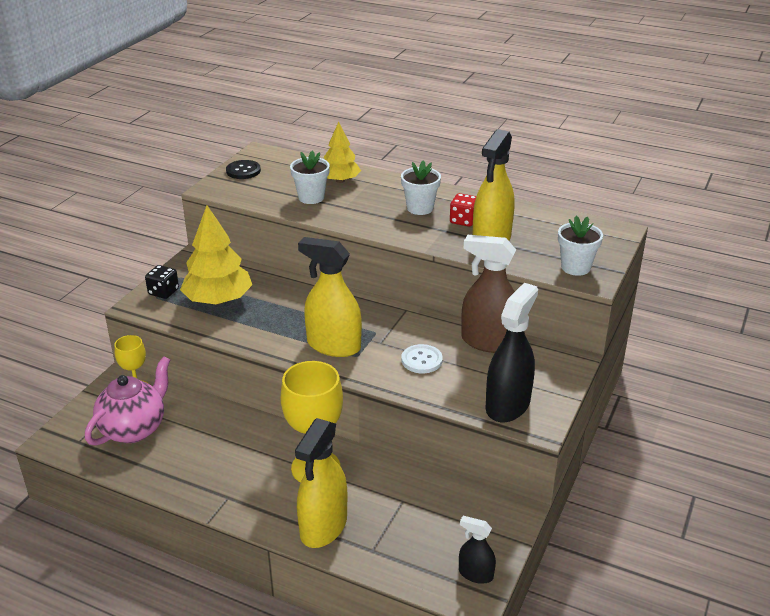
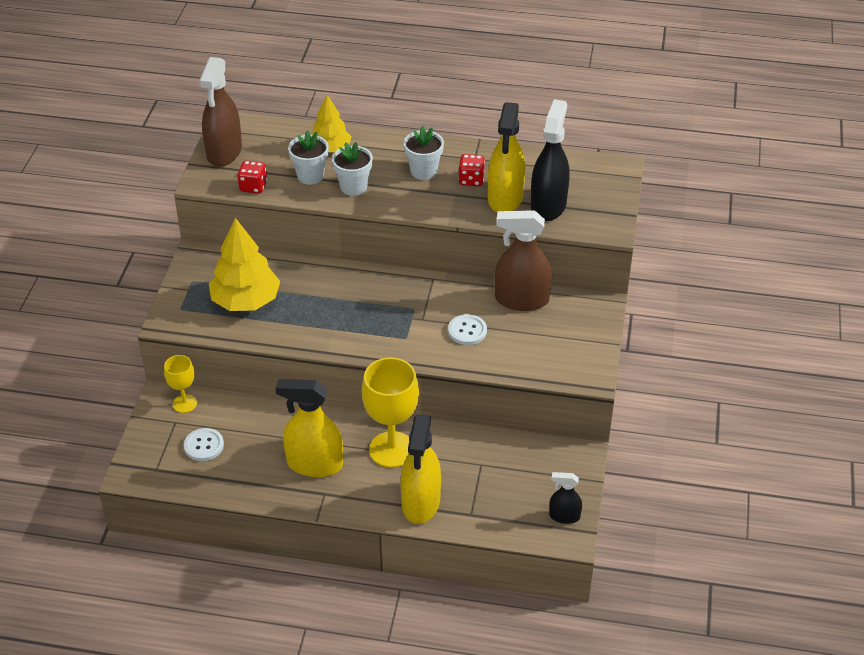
camera: 15 degrees left, 10 degrees up
pink teapot [85,356,170,446] -> white button [184,428,224,461]
black dice [145,265,179,299] -> none
black button [226,160,261,179] -> brown spray bottle [199,57,242,167]
yellow spray bottle [298,237,362,357] -> yellow spray bottle moved to [276,379,343,477]
black spray bottle [485,283,538,422] -> black spray bottle moved to [531,99,569,221]
white flower pot [558,216,603,276] -> white flower pot moved to [332,142,373,196]
none -> red dice [237,160,267,194]

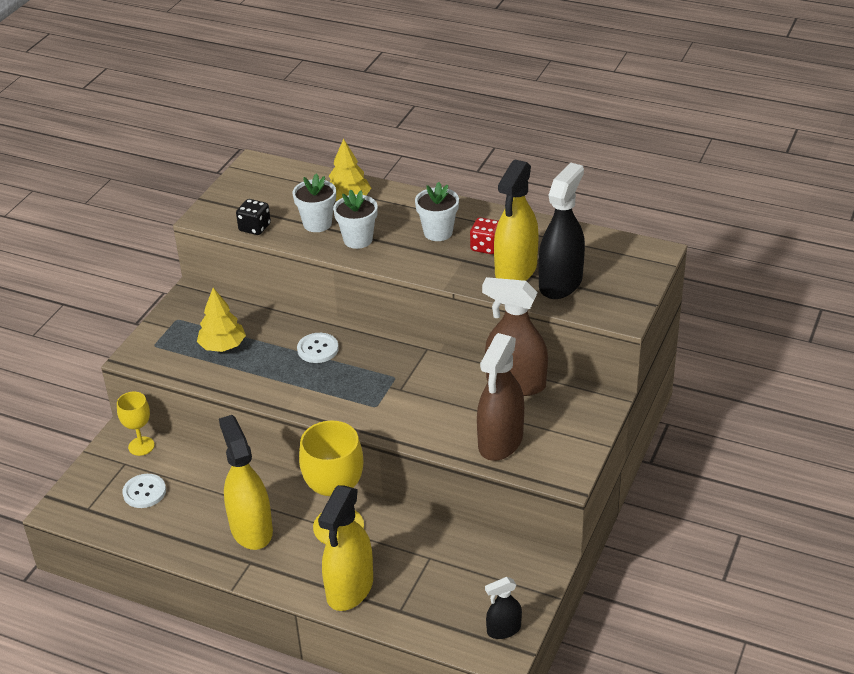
camera: 15 degrees right, 5 degrees down
brown spray bottle [199,57,242,167] -> brown spray bottle moved to [477,333,524,461]
yellow tree [209,218,280,311] -> yellow tree [197,288,246,352], size x0.64
red dice [237,160,267,194] -> black dice [236,199,271,235]
yellow spray bottle [276,379,343,477] -> yellow spray bottle turned 45 degrees clockwise [219,415,273,550]
white button [448,314,487,345] -> white button moved to [297,333,339,363]
black spray bottle [549,472,582,524] -> black spray bottle turned 45 degrees counterclockwise [485,577,522,639]

